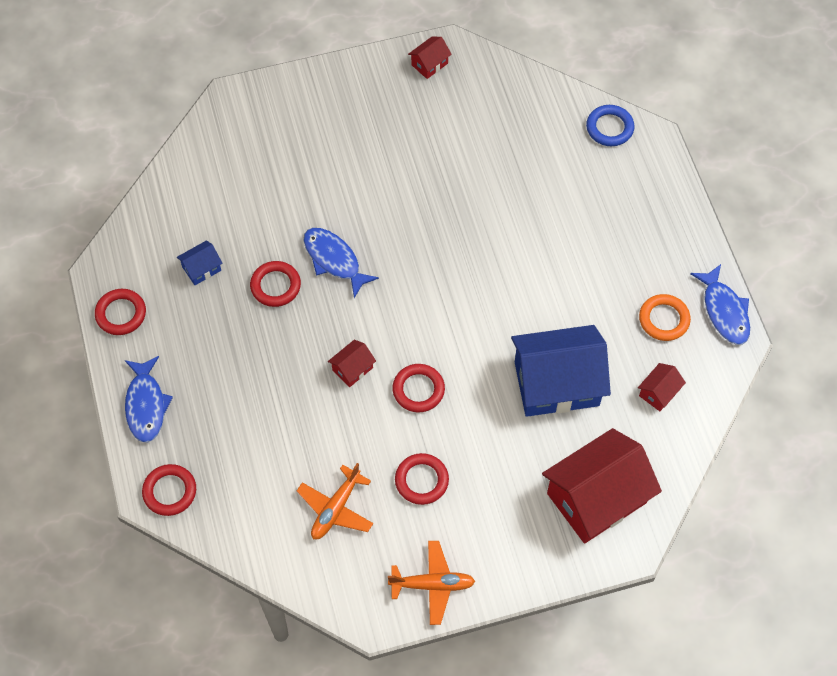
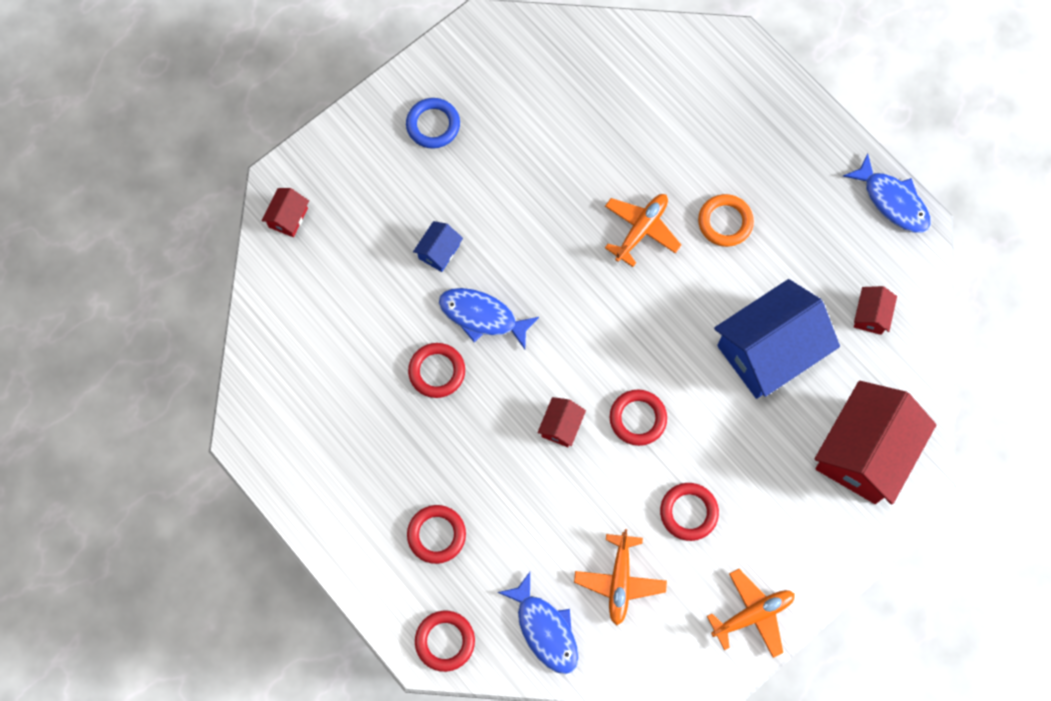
camera: 25 degrees left, 10 degrees up
red ring [95,289,146,335] -> red ring moved to [407,505,466,564]
blue fish [125,356,173,443] -> blue fish moved to [497,572,579,674]
blue house [177,240,223,285] -> blue house moved to [413,221,463,272]
red house [408,37,452,79] -> red house moved to [261,188,309,237]
blue ring [586,105,634,146] -> blue ring moved to [406,98,460,149]
orange ring [639,294,691,341] -> orange ring moved to [698,194,754,247]
none -> orange plane [605,194,682,267]

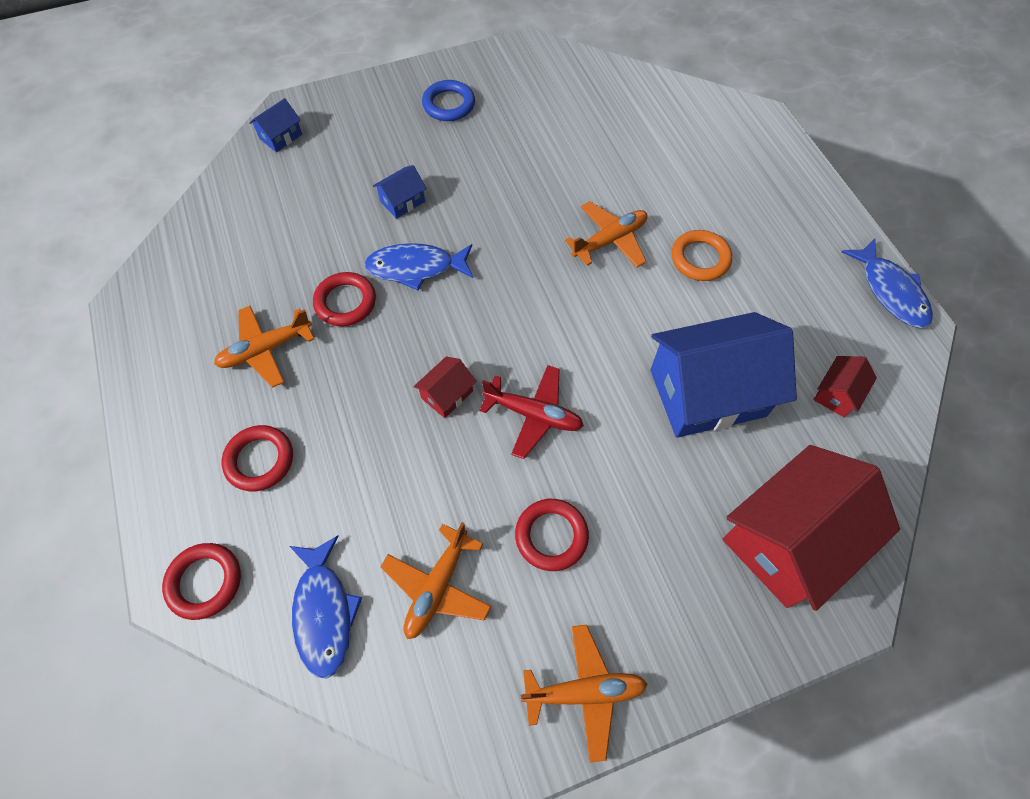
camera: 20 degrees right, 10 degrees down
red house [261,188,309,237] -> blue house [249,98,302,152]
blue fish [439,288,539,350] -> blue fish turned 45 degrees counterclockwise [364,243,473,290]
red ring [610,390,667,446] -> red plane [479,365,584,459]
none -> orange plane [214,306,314,388]

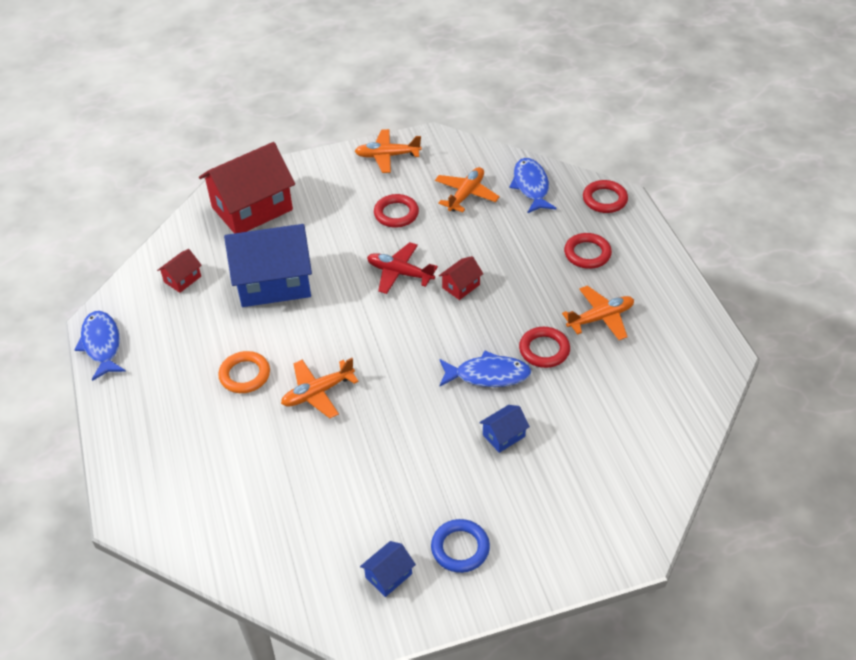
camera: 175 degrees left, 15 degrees down
blue house [249,98,302,152] -> blue house moved to [360,541,416,597]

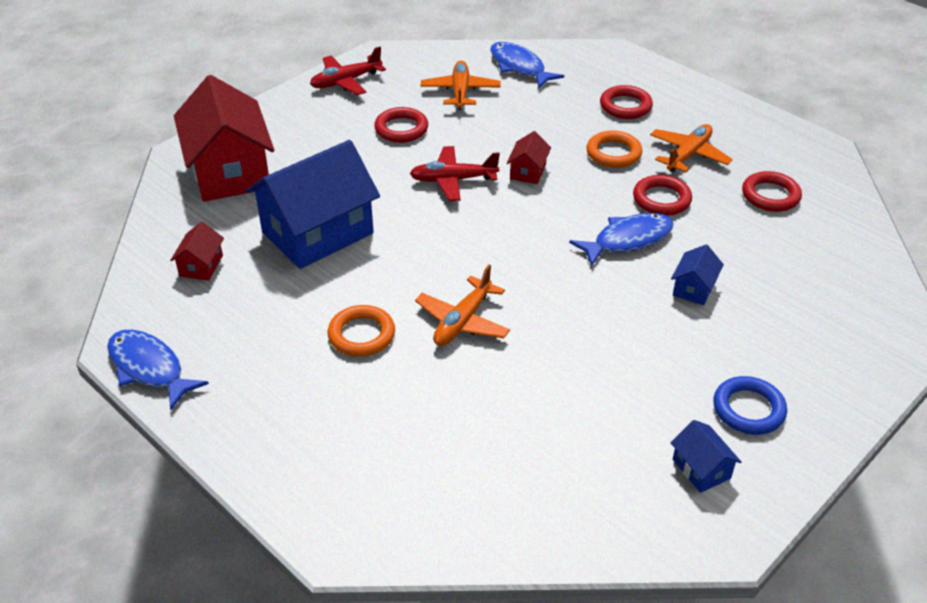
camera: 30 degrees left, 5 degrees down
red house [199,142,295,233] -> red house turned 45 degrees counterclockwise [174,75,274,202]
orange plane [355,129,422,173] -> red plane [310,47,386,95]
blue house [360,541,416,597] -> blue house turned 45 degrees counterclockwise [671,420,742,493]
red ring [583,180,628,213] -> red ring moved to [742,171,802,212]
none -> orange ring [587,131,642,168]

